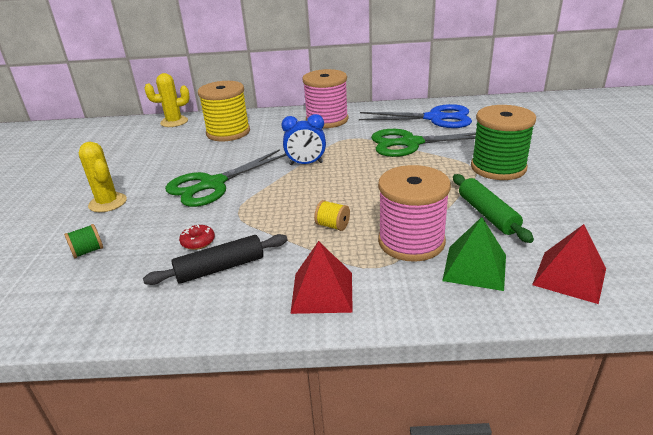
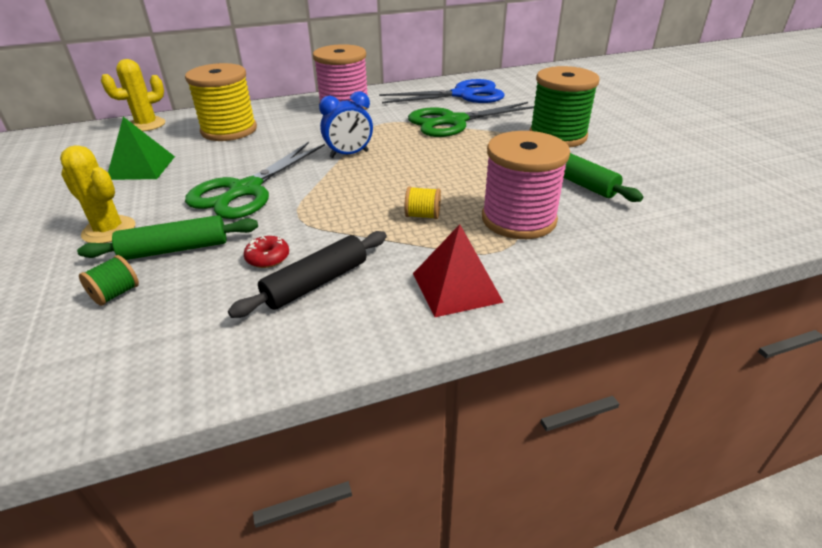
camera: 20 degrees left, 5 degrees up
green pyramid [442,217,506,291] -> green pyramid moved to [108,117,175,180]
red pyramid [532,224,606,304] -> none
none -> green rolling pin [77,215,258,260]

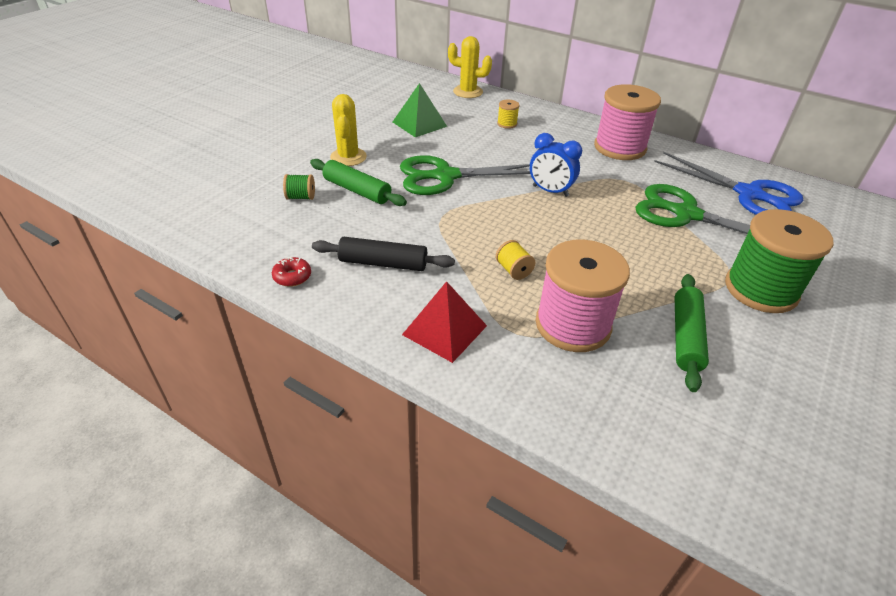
camera: 50 degrees right, 5 degrees up
yellow spool [185,63,257,141] -> yellow spool [497,100,519,129], size x0.41
red donut [244,236,289,268] -> red donut moved to [272,257,311,287]

